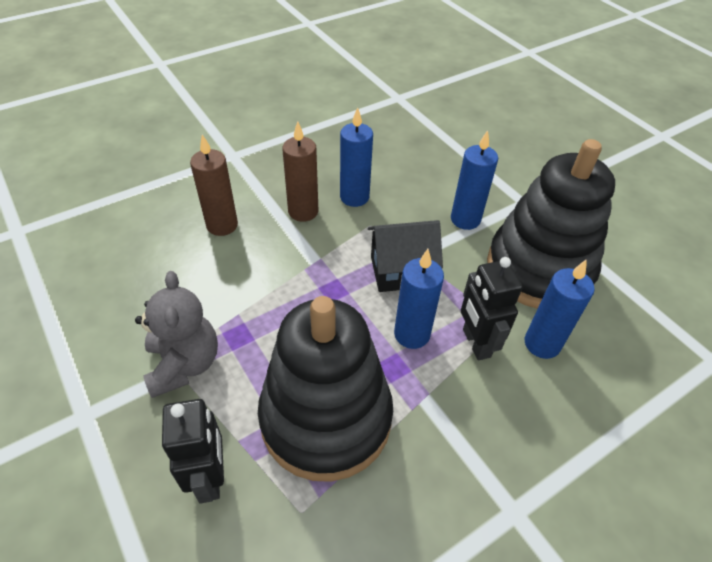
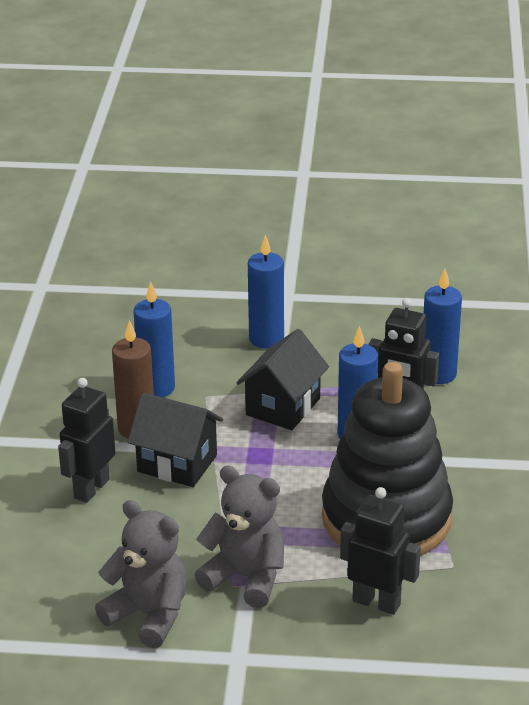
camera: 50 degrees left, 15 degrees down
brown candle [190,134,238,236] -> black robot [58,378,116,503]
black stacking toy [487,139,615,309] -> none
none -> grey teddy bear [95,500,187,648]
none -> black house [127,393,223,487]

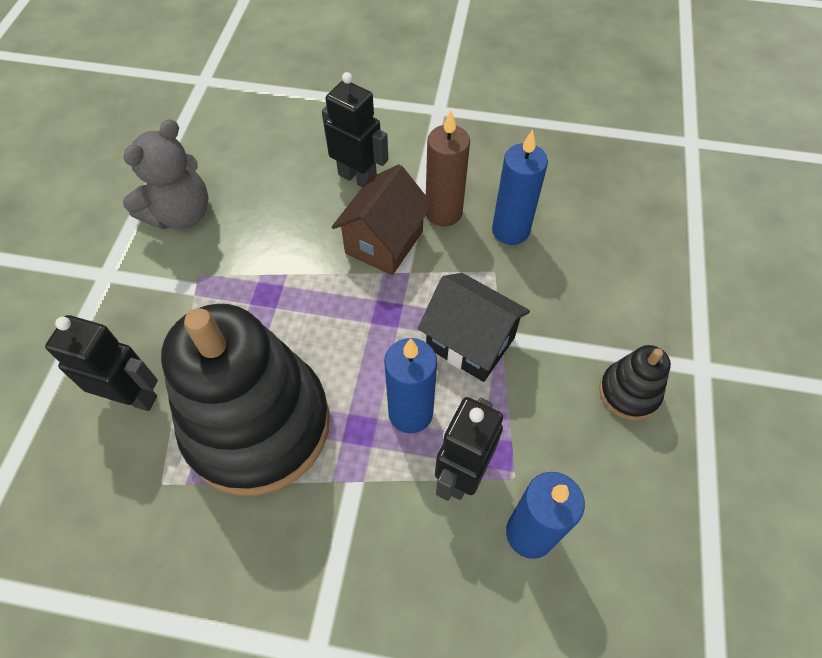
camera: 95 degrees right, 25 degrees up
black house [127,393,223,487] -> brown house [332,164,433,275]
grey teddy bear [195,466,284,608] -> none
blue candle [248,234,284,349] -> none
black robot [340,487,421,615] -> black robot turned 105 degrees counterclockwise [45,315,158,411]
none -> black stacking toy [599,345,671,420]

